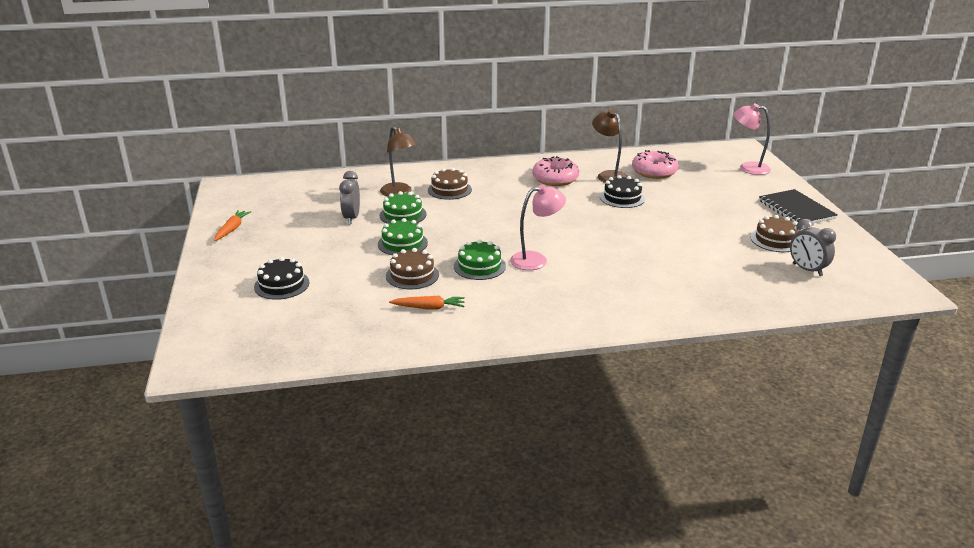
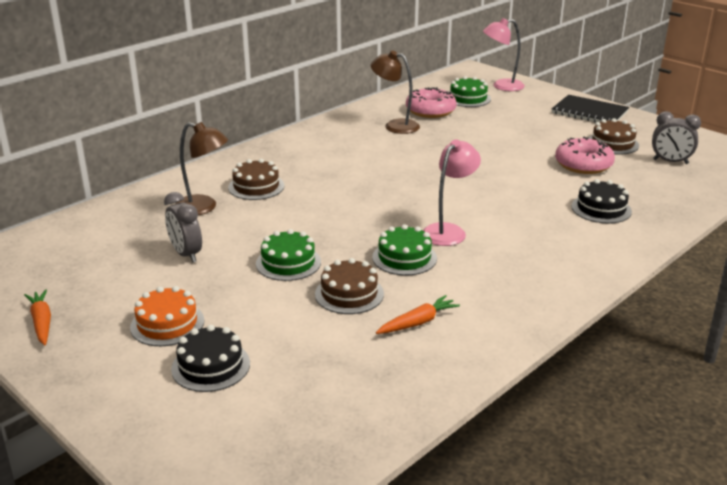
camera: 35 degrees left, 0 degrees up
green cake [380,191,427,224] -> green cake moved to [450,76,491,107]
pink donut [532,156,579,186] -> pink donut moved to [555,137,615,174]
black cake [600,175,645,208] -> black cake moved to [572,179,632,224]
none -> orange cake [130,286,204,346]

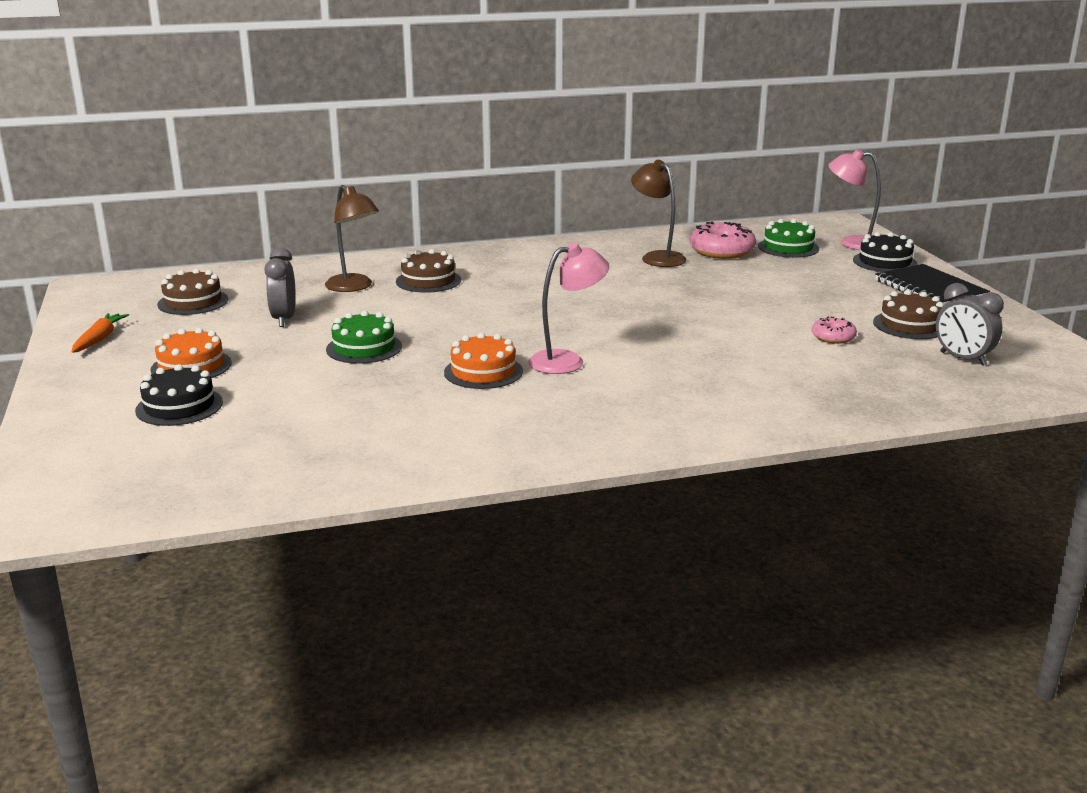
camera: 30 degrees right, 5 degrees down
brown cake [315,258,384,314] -> brown cake moved to [157,269,228,315]
green cake [372,224,437,276] -> orange cake [444,333,523,389]
orange carrot [376,295,460,334] -> none
pink donut [555,137,615,174] -> pink donut [812,316,857,344], size x0.55
black cake [572,179,632,224] -> black cake moved to [853,232,918,272]

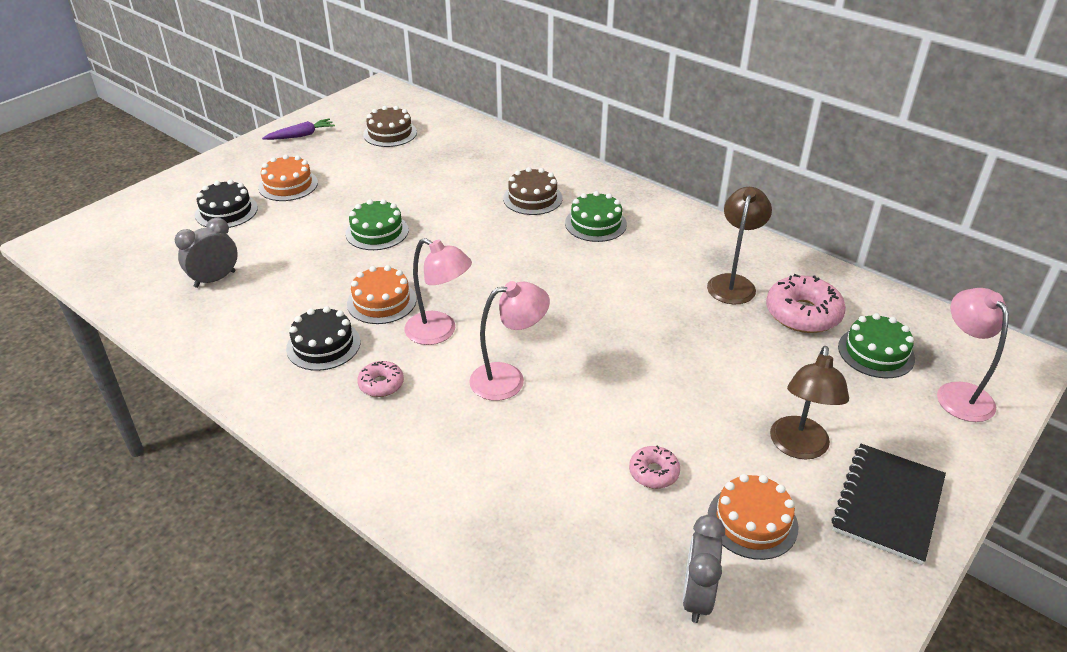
camera: 55 degrees right, 15 degrees up
orange carrot [71,313,129,353] -> purple carrot [262,118,335,140]
grey clock [265,247,296,327] -> grey clock moved to [175,218,238,288]
brown lamp [325,185,379,292] -> brown lamp moved to [770,346,849,460]
black cake [853,232,918,272] -> black cake moved to [286,306,360,371]
brown cake [873,290,944,339] -> orange cake [708,474,798,560]
none -> pink donut [357,361,404,397]
none -> pink lamp [469,281,550,401]
none -> green cake [565,191,627,242]

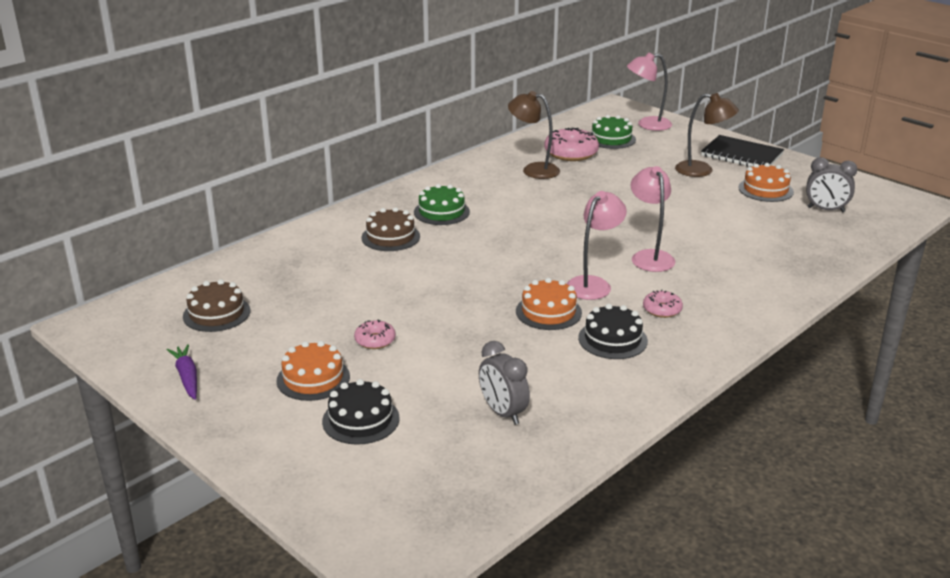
camera: 85 degrees left, 10 degrees down
green cake [345,199,409,250] -> none
pink donut [629,445,680,489] -> pink donut moved to [354,320,396,349]

